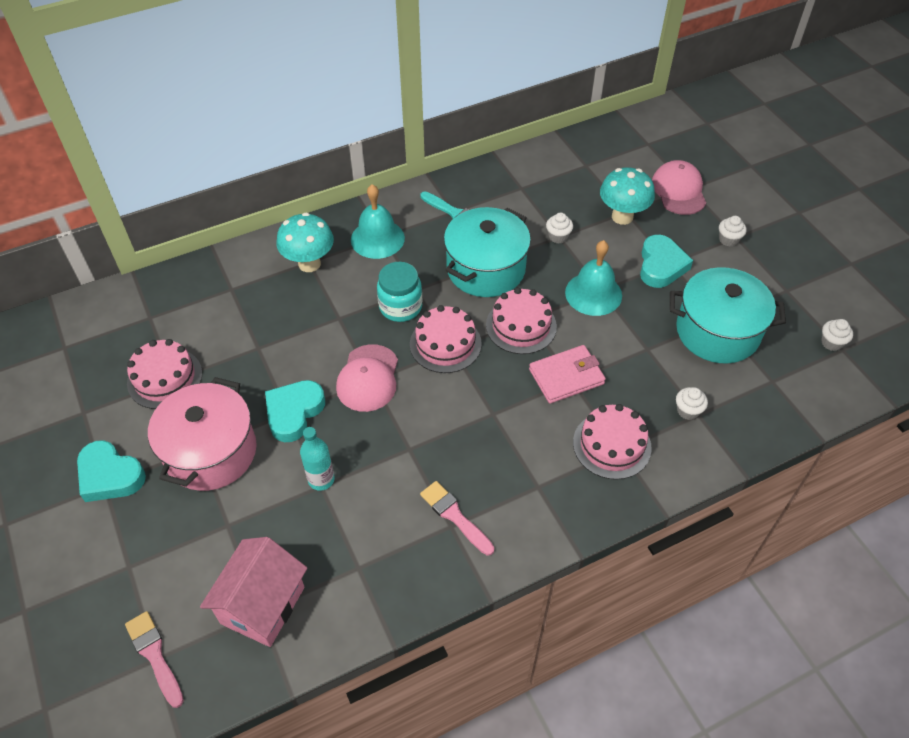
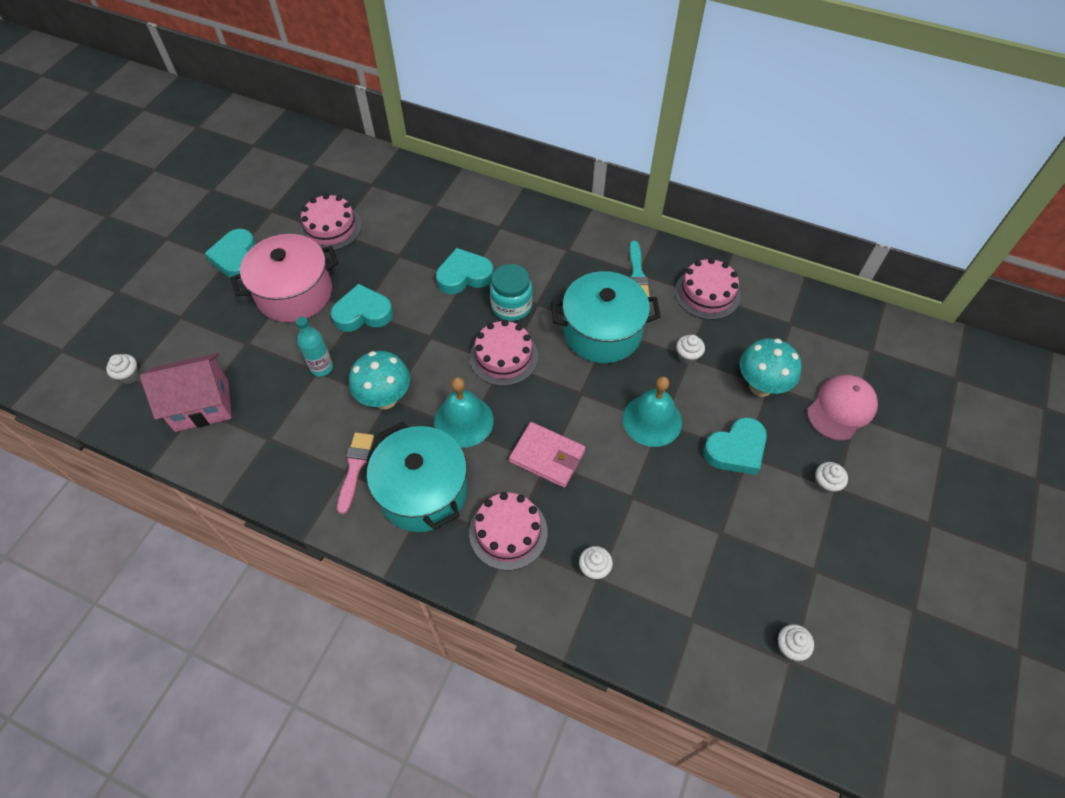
camera: 50 degrees right, 5 degrees up
pink brush [125,611,184,708] -> white cupcake [106,354,139,384]
turquoise mushroom [277,212,334,272] -> turquoise mushroom moved to [349,351,410,409]
pink cap [336,344,398,412] -> none
turquoise bell [351,184,405,259] -> turquoise bell moved to [434,377,494,448]
pink cake [486,288,557,354] -> pink cake moved to [675,258,741,320]
turquoise pot [670,267,786,364] -> turquoise pot moved to [367,422,467,532]
none -> turquoise heart [436,248,493,294]

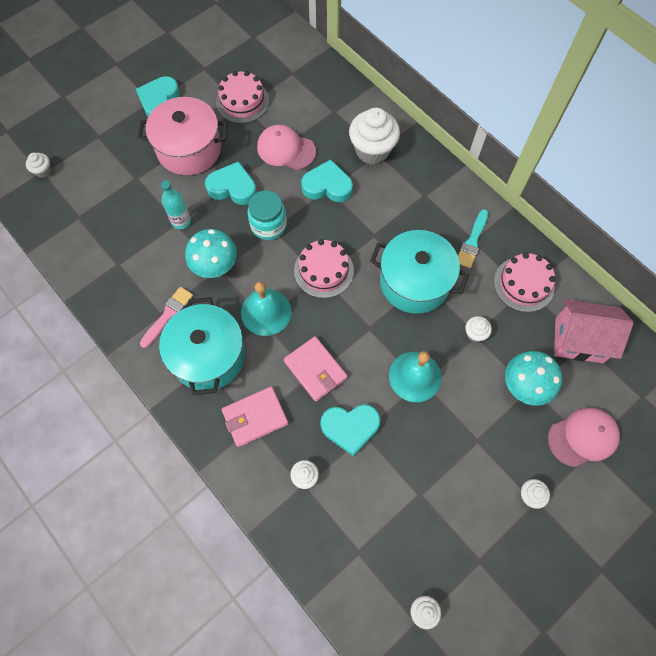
camera: 25 degrees right, 10 degrees up
pink house [140,353,232,432] -> pink house moved to [554,299,633,363]
pink cake [469,492,548,571] -> pink wallet [222,386,288,447]
turquoise jar [490,264,533,321] -> turquoise jar moved to [247,190,287,240]
turquoise heart [703,417,767,475] -> turquoise heart moved to [321,404,380,456]
none -> pink cap [257,125,316,170]
none -> white cupcake [349,107,400,164]

